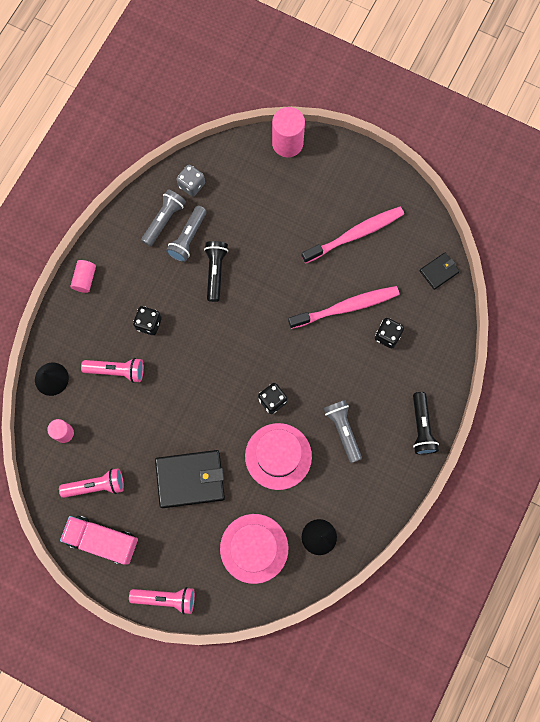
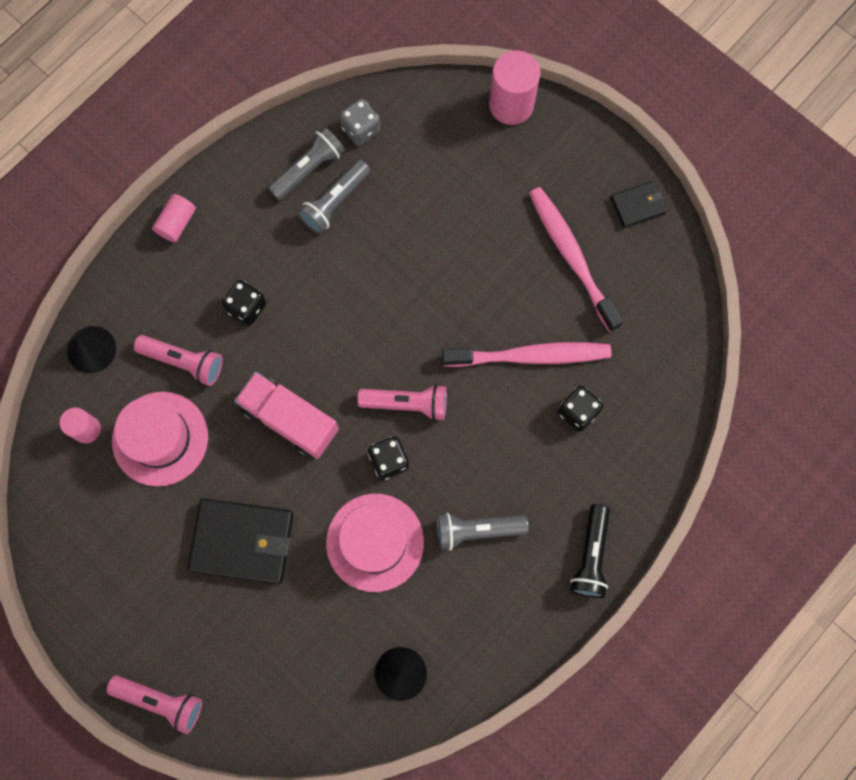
camera: 15 degrees right, 0 degrees up
pink flashlight [59,468,124,498] -> pink flashlight moved to [357,384,447,421]
pink truck [60,516,138,565] -> pink truck moved to [234,372,339,459]
black flashlight [204,241,228,302] -> none
pink hat [220,514,288,584] -> pink hat moved to [112,392,208,486]
pink toothbrush [302,207,404,263] -> pink toothbrush turned 105 degrees counterclockwise [529,187,623,332]
grey flashlight [324,400,362,463] -> grey flashlight turned 90 degrees counterclockwise [437,513,529,550]
black wallet [420,253,460,290] -> black wallet moved to [610,181,666,228]

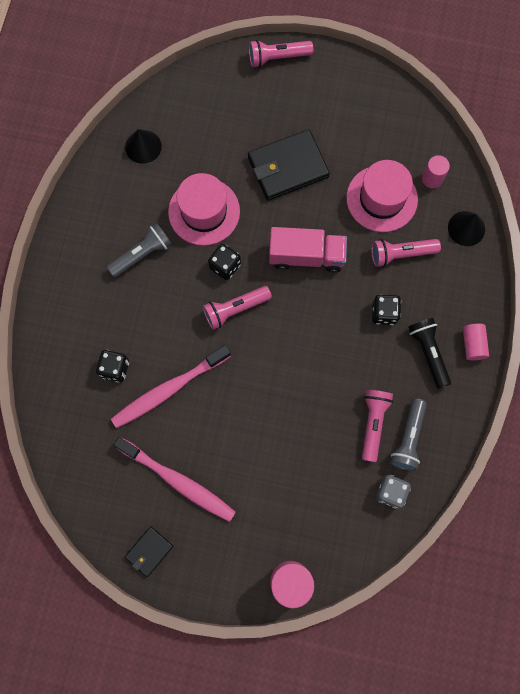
camera: 150 degrees right, 0 degrees up
grey flashlight [297,160,370,234] -> pink flashlight [362,390,393,462]
black flashlight [570,504,610,598] -> black flashlight moved to [408,318,451,389]

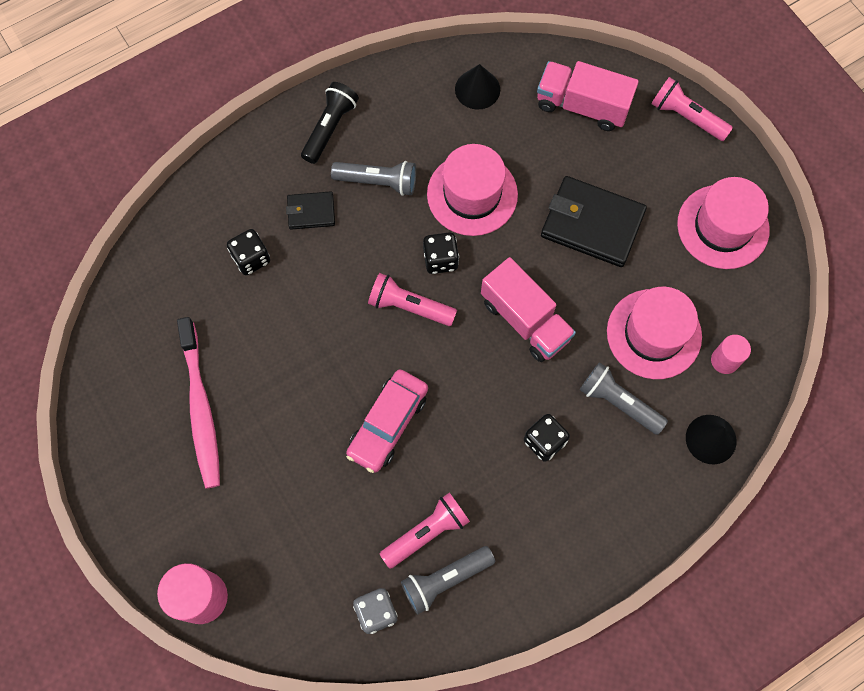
camera: 45 degrees right, 5 degrees down
pink toothbrush [111,345,231,428] -> none
black wallet [125,527,173,577] -> black wallet moved to [286,191,335,230]
pink flashlight [371,239,441,267] -> grey flashlight [580,362,668,435]
black flashlight [408,318,451,389] -> black flashlight moved to [301,82,359,164]
pink cylinder [463,324,489,360] -> none
none -> pink car [346,369,428,473]
none -> pink truck [537,61,639,131]
none -> pink hat [677,177,770,269]

